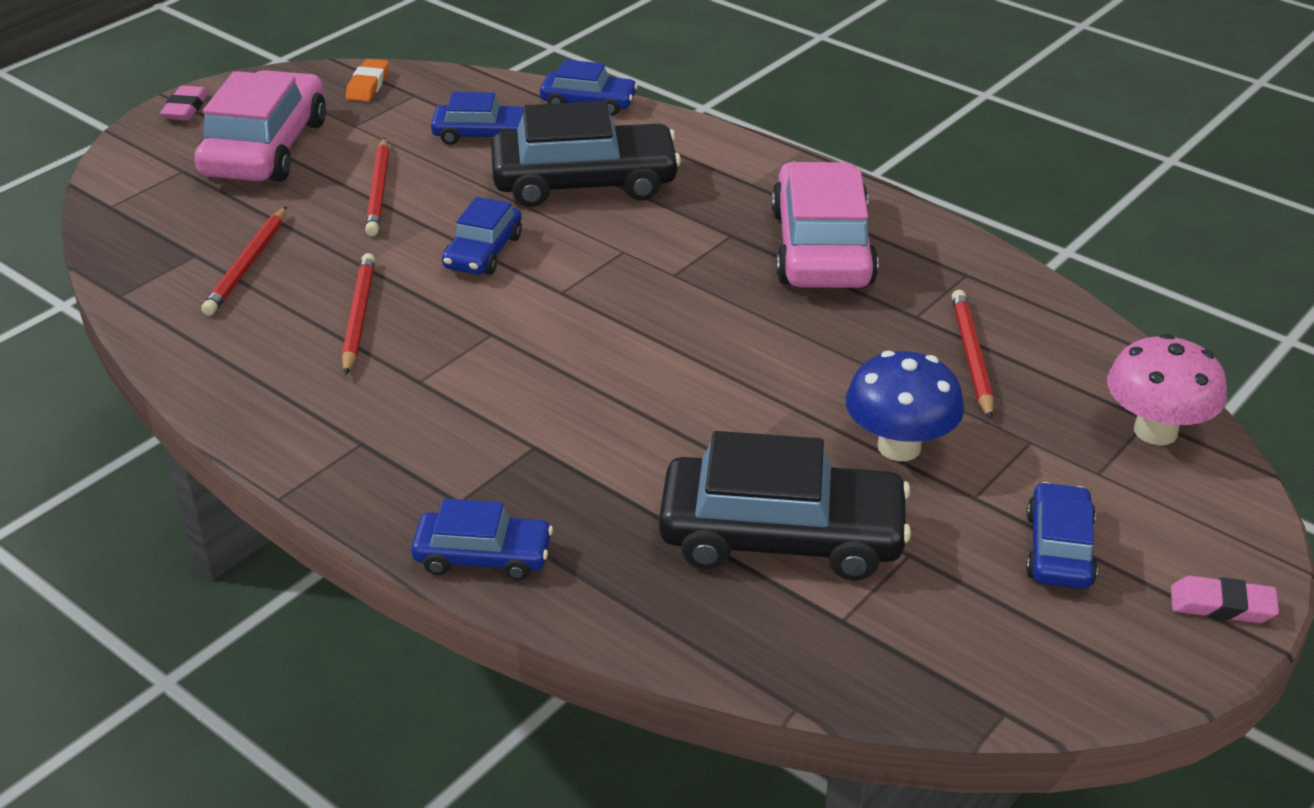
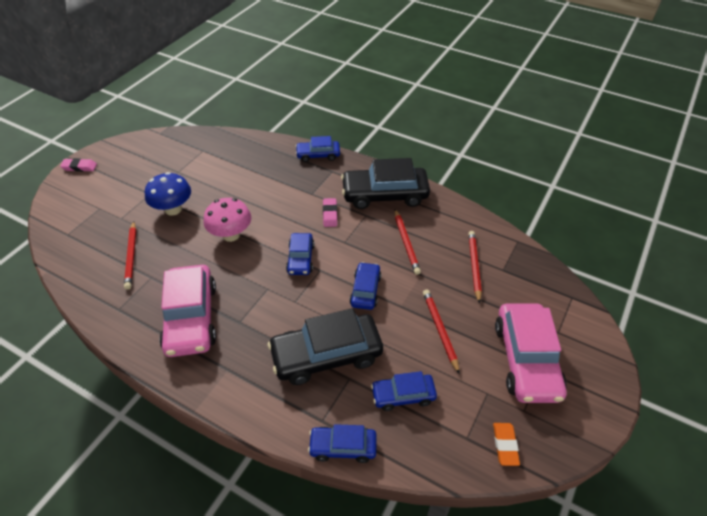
camera: 170 degrees right, 10 degrees up
pink eraser [160,86,209,120] -> pink eraser moved to [323,198,338,227]
black car [659,431,911,580] -> black car moved to [341,158,430,209]
blue car [1026,482,1098,589] -> blue car moved to [286,233,314,275]
pink mushroom [1107,334,1227,445] -> pink mushroom moved to [203,198,251,242]

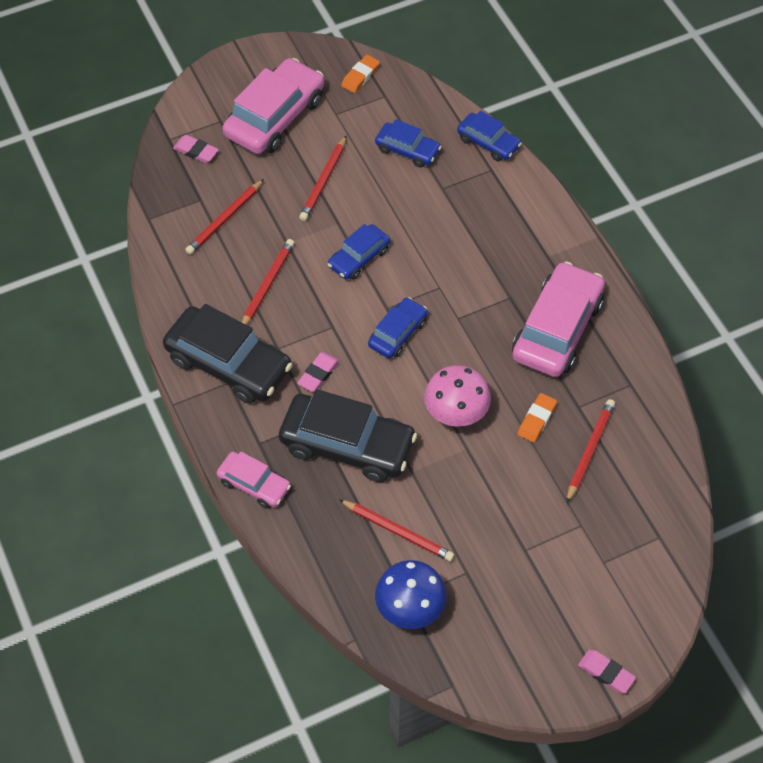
camera: 145 degrees left, 10 degrees up
blue mushroom [145,172,191,216] -> blue mushroom moved to [375,560,447,629]
black car [268,308,383,385] -> black car moved to [279,389,417,482]
blue car [295,136,340,162] -> pink car [217,452,291,508]
none -> pink eraser [173,135,219,163]
none -> red pencil [339,499,455,562]
none -> orange eraser [518,393,557,443]

